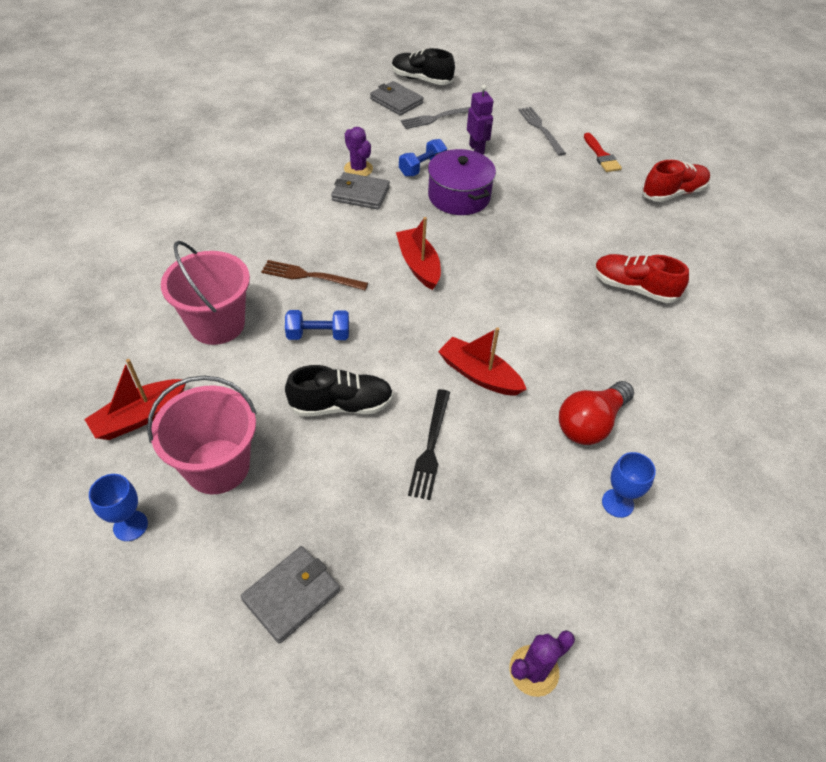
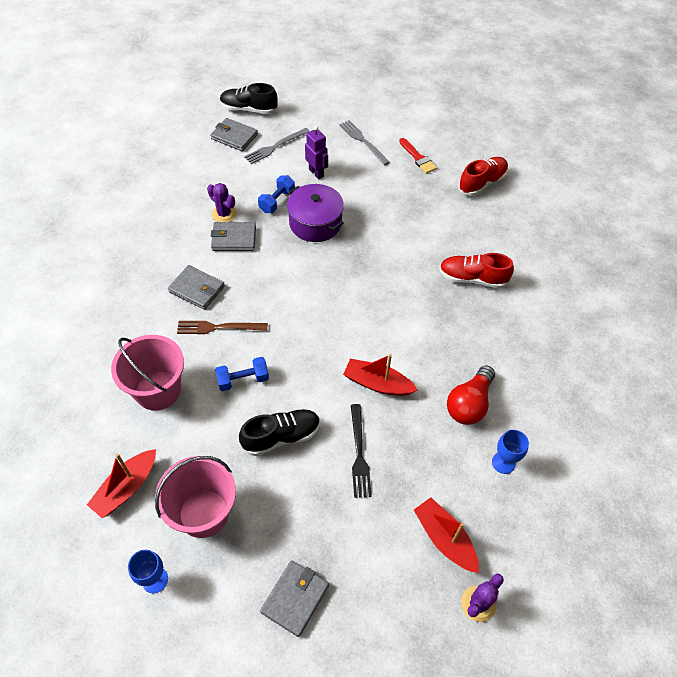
camera: 15 degrees left, 5 degrees up
red boat [396,217,441,290] -> red boat moved to [414,497,479,573]
none -> grey wallet [168,265,225,310]

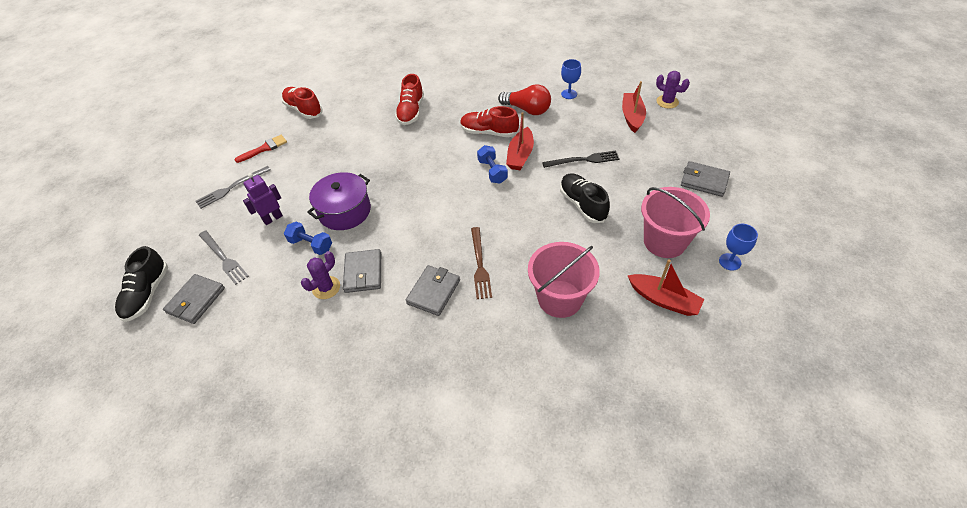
camera: 90 degrees left, 5 degrees down
blue dumbbell [215,357,269,391] -> blue dumbbell moved to [477,145,508,184]
red boat [414,497,479,573] -> red boat turned 135 degrees clockwise [622,81,646,133]
none -> red shoe [460,106,519,137]

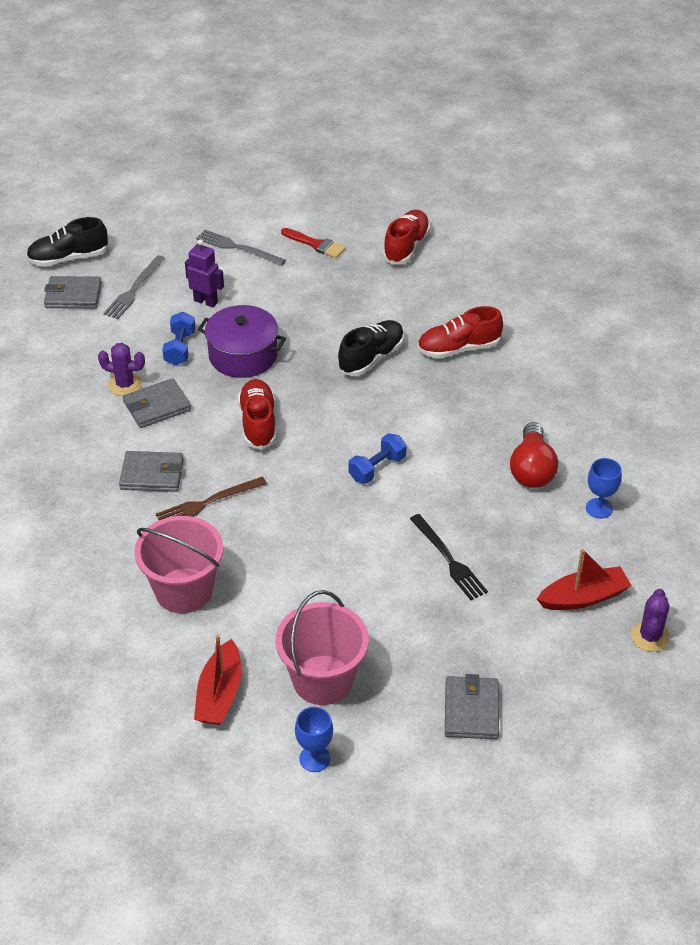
camera: 65 degrees right, 5 degrees down
red shoe [460,106,519,137] -> red shoe moved to [238,379,276,450]
red boat [506,112,534,171] -> none
black shoe [560,173,610,223] -> black shoe moved to [338,320,404,376]

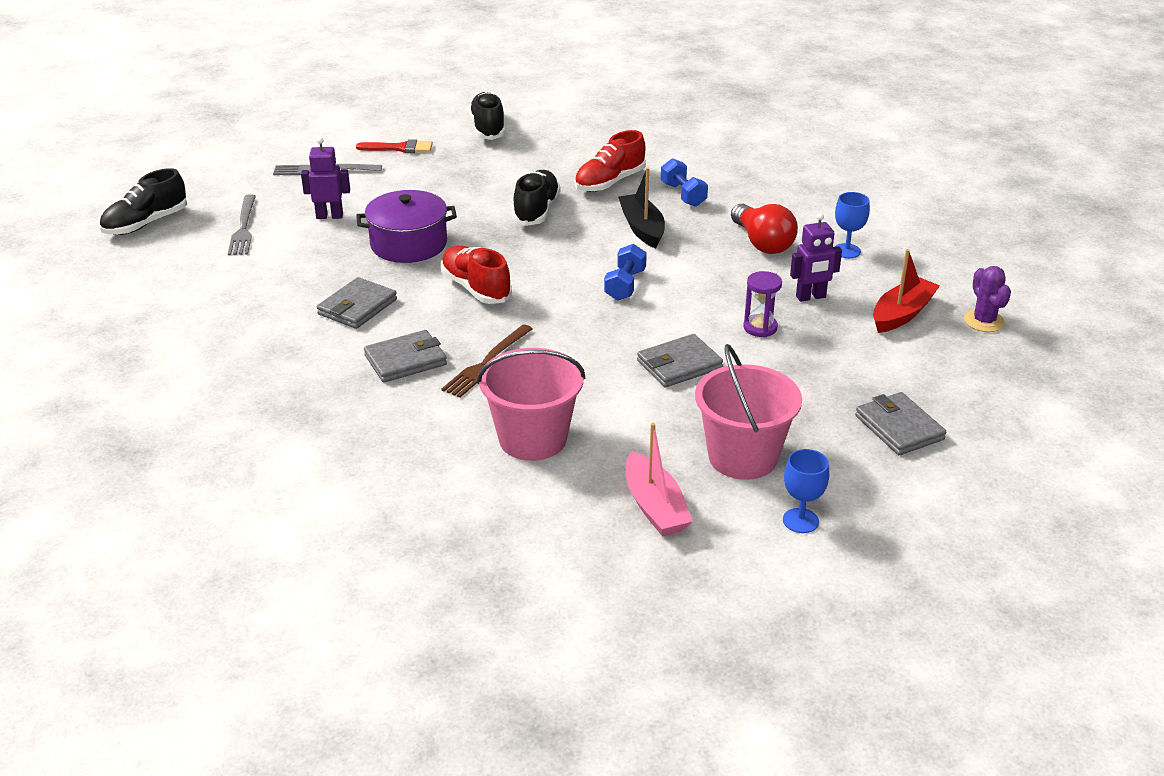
camera: 30 degrees left, 10 degrees down
grey wallet [44,276,102,309] -> grey wallet moved to [637,334,723,388]
purple cactus [98,343,145,396] -> none
blue dumbbell [162,312,196,366] -> blue dumbbell moved to [661,158,708,207]
red boat [194,635,241,725] -> pink boat [626,423,693,537]
red shoe [383,210,430,265] -> black shoe [469,92,505,140]
black fork [410,514,488,600] -> purple hourglass [743,271,782,337]
none -> black boat [618,167,665,248]
none -> purple robot [790,213,842,302]

